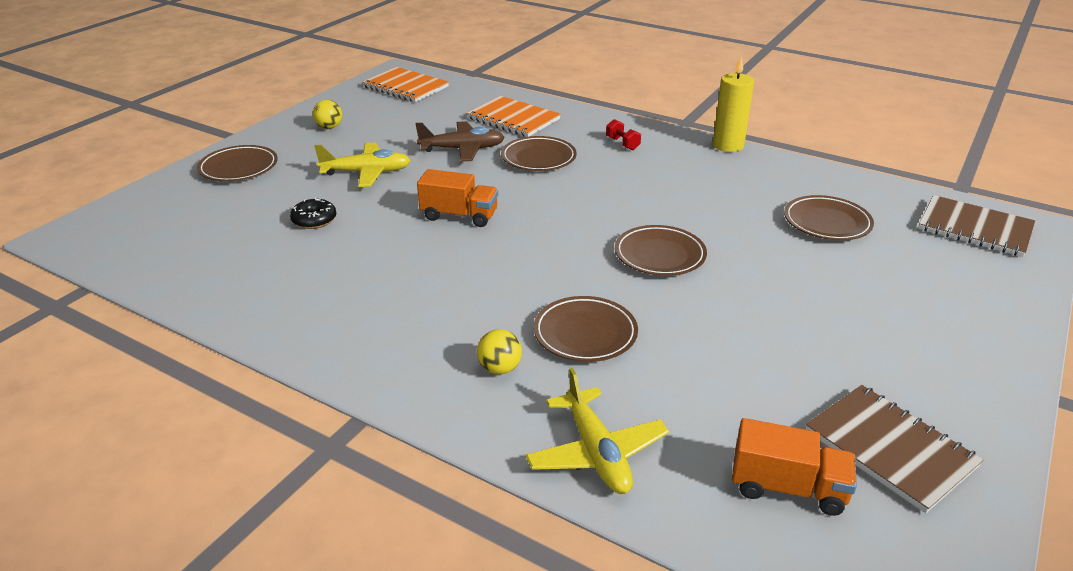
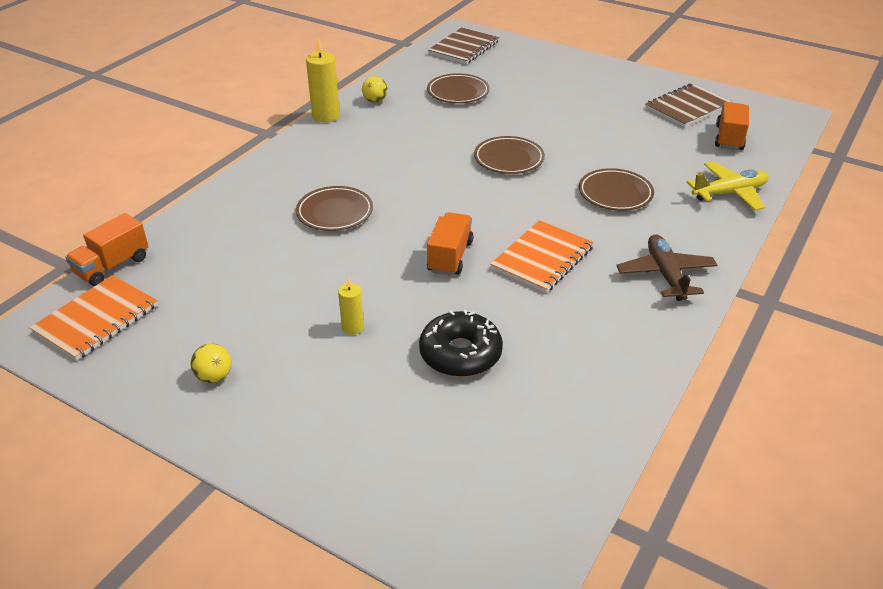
camera: 90 degrees left, 5 degrees up
brown plate [197,145,278,181] -> none
black donut [290,198,336,229] -> black donut [419,310,503,377], size x1.69
yellow plane [314,143,411,187] -> yellow candle [338,277,364,335]
brown plane [415,121,505,162] -> brown plane moved to [616,234,717,301]
orange notebook [467,96,561,137] -> orange notebook moved to [490,220,594,293]
yellow ball [477,329,522,374] -> yellow ball moved to [362,76,388,103]
red dumbbell [606,119,641,150] -> none
none -> orange truck [65,213,149,286]

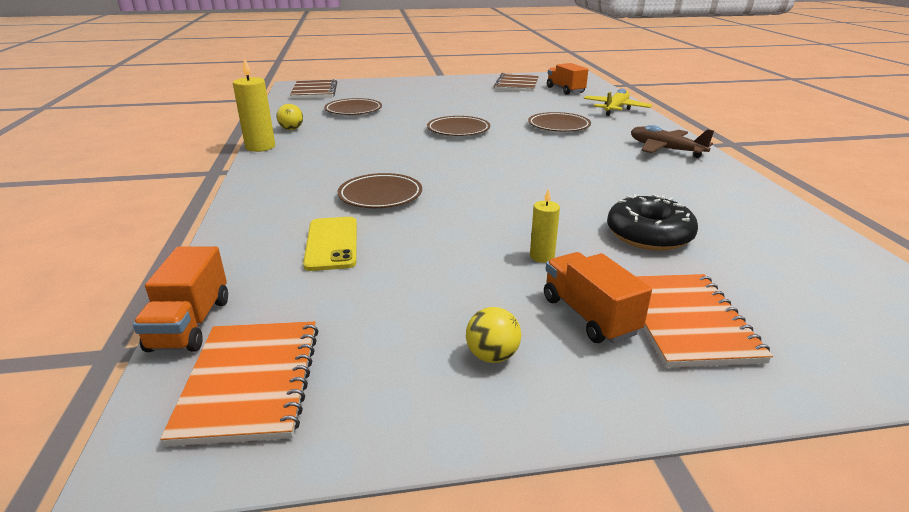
camera: 40 degrees left, 10 degrees down
orange truck [427,212,473,276] -> orange truck moved to [544,252,652,343]
orange notebook [490,220,594,293] -> orange notebook moved to [636,274,773,368]
none -> yellow phone [303,217,357,271]

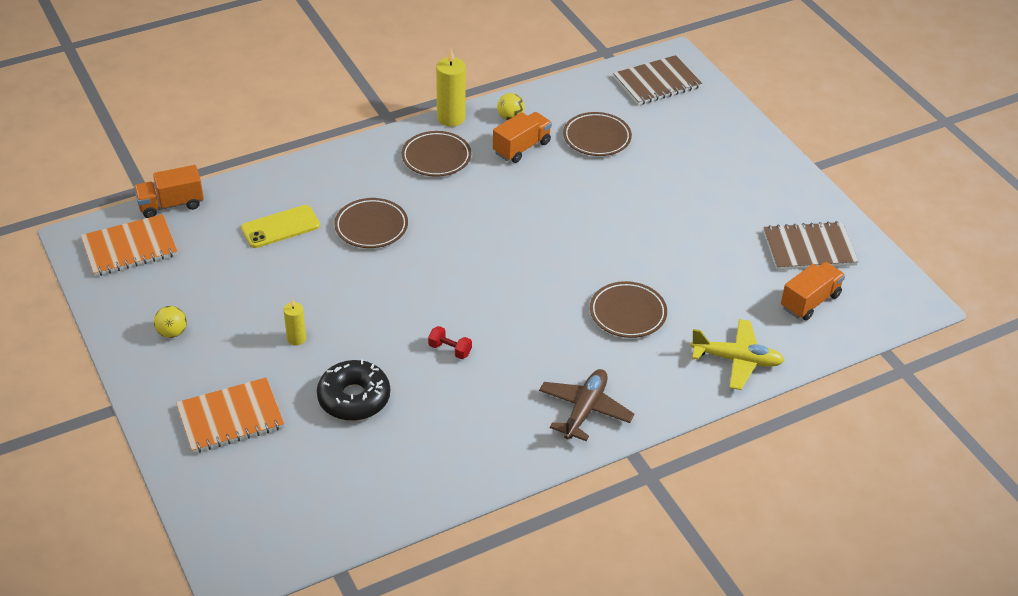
camera: 70 degrees right, 15 degrees up
brown plate [427,116,490,136] -> brown plate moved to [402,131,471,177]
orange truck [544,252,652,343] -> orange truck moved to [493,112,552,163]
none -> red dumbbell [428,326,472,359]

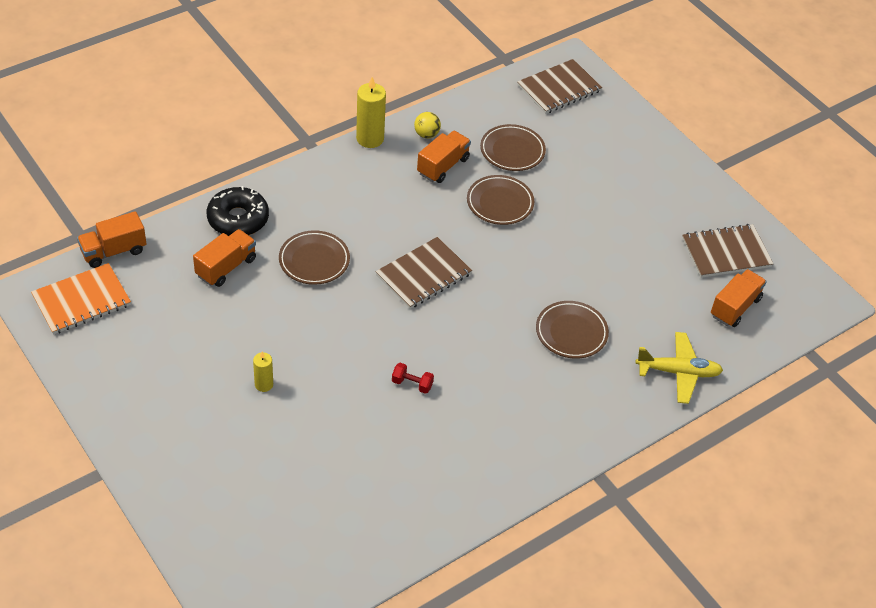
camera: 10 degrees left, 5 degrees up
yellow ball [154,306,187,338] -> none
orange notebook [176,378,284,453] -> none
yellow phone [241,205,320,248] -> orange truck [193,229,256,287]
black donut [317,359,390,421] -> black donut moved to [207,186,269,236]
brown plate [402,131,471,177] -> brown plate moved to [467,175,534,225]
brown plane [539,369,634,441] -> none
none -> brown notebook [376,237,472,309]

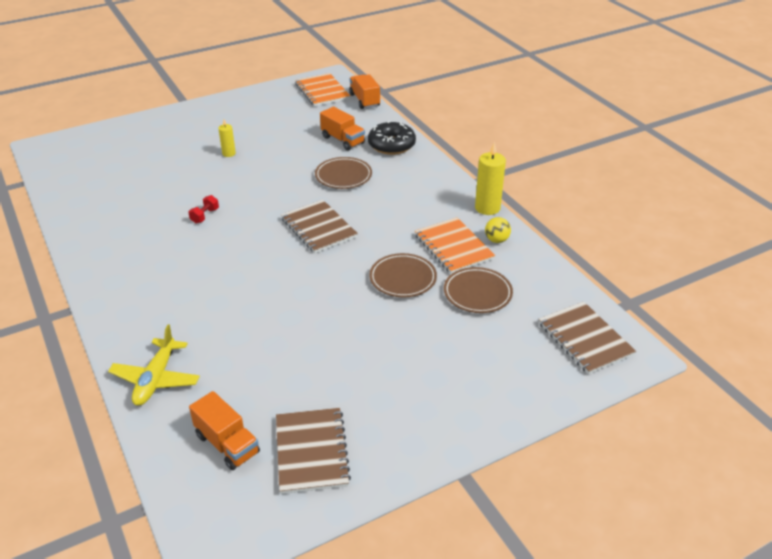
camera: 100 degrees right, 10 degrees down
orange truck [417,131,471,183] -> orange notebook [415,217,495,274]
brown plate [536,301,609,359] -> none

